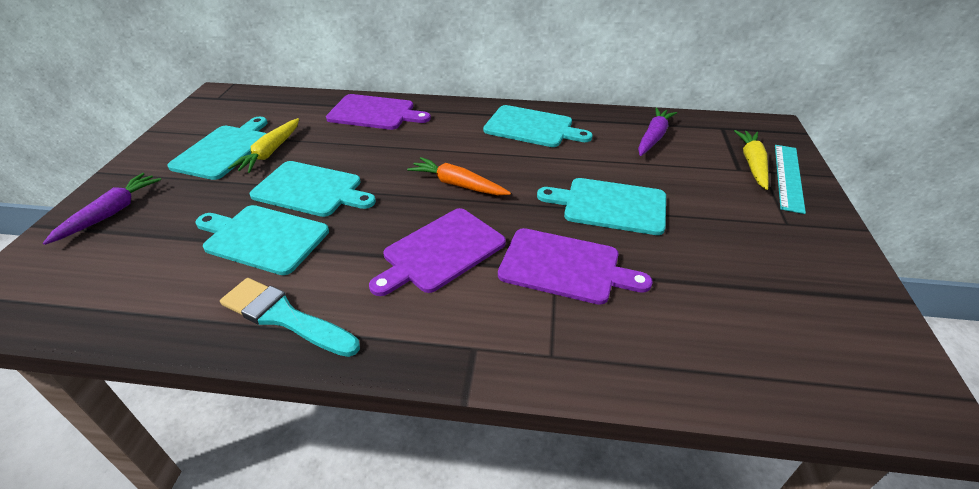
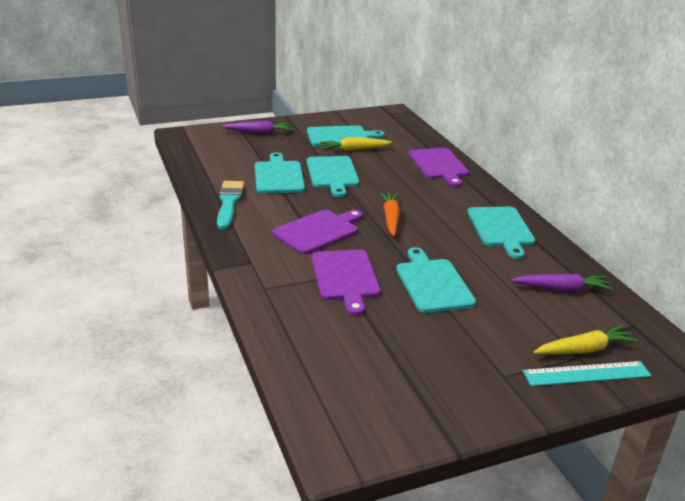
camera: 60 degrees right, 10 degrees down
purple cutting board [369,208,506,296] -> purple cutting board turned 120 degrees clockwise [272,210,363,254]

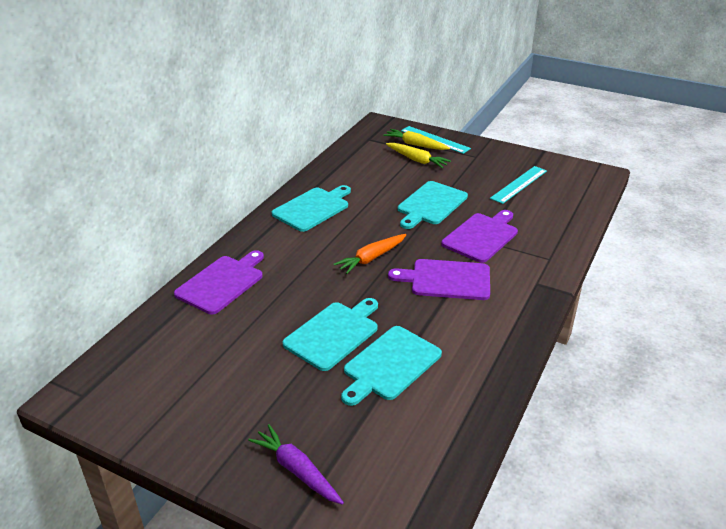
camera: 130 degrees left, 5 degrees up
turquoise brush [217,181,245,230] -> none
turquoise cutting board [307,125,384,146] -> none
yellow carrot [320,137,392,151] -> yellow carrot moved to [386,143,451,168]
purple carrot [511,274,613,291] -> none
none -> turquoise ruler [490,166,547,204]

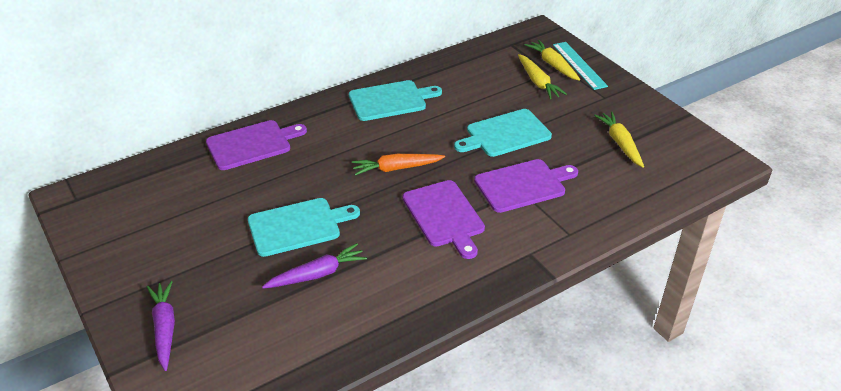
camera: 30 degrees right, 5 degrees up
turquoise cutting board [341,326,442,406] -> purple carrot [262,243,367,289]
purple cutting board [388,259,490,300] -> purple cutting board turned 150 degrees counterclockwise [403,180,485,259]
turquoise ruler [490,166,547,204] -> yellow carrot [594,111,644,168]

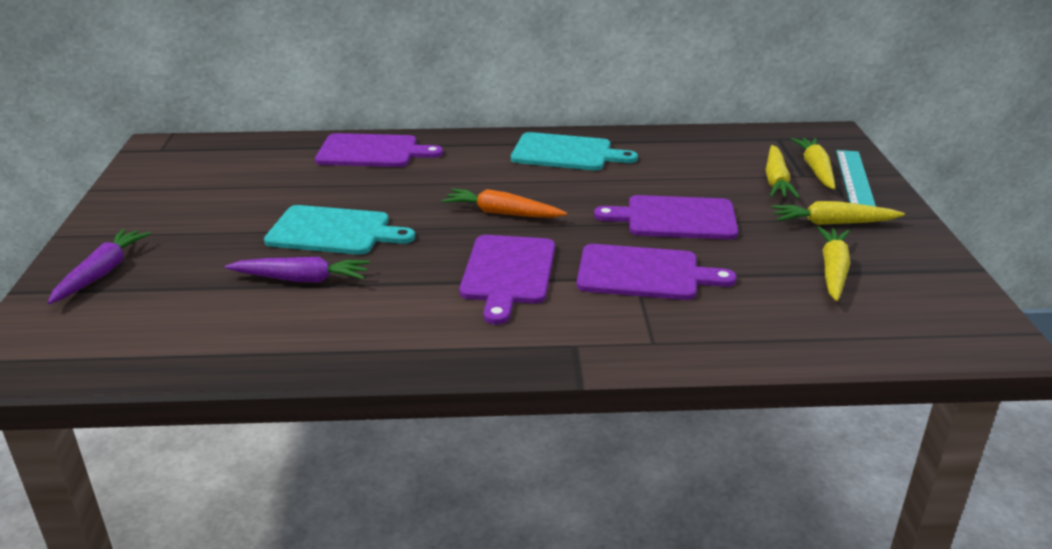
camera: 30 degrees right, 10 degrees down
turquoise cutting board [454,109,552,157] -> purple cutting board [594,195,738,239]
none -> yellow carrot [771,201,905,225]

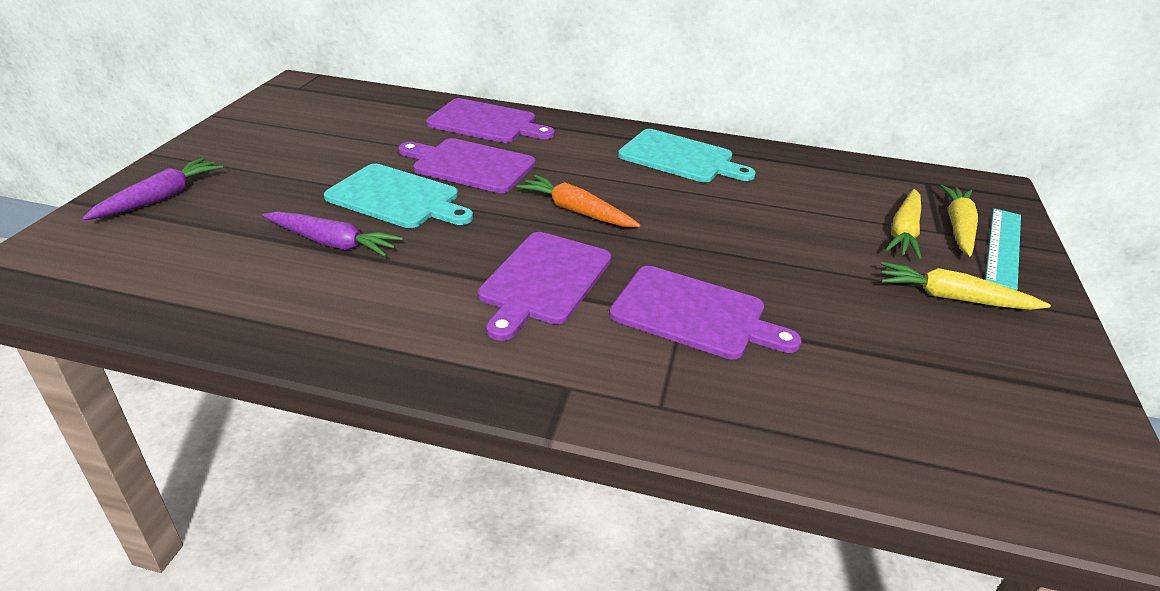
camera: 15 degrees right, 5 degrees up
purple cutting board [594,195,738,239] -> purple cutting board moved to [399,138,536,193]
yellow carrot [817,226,850,301] -> none

